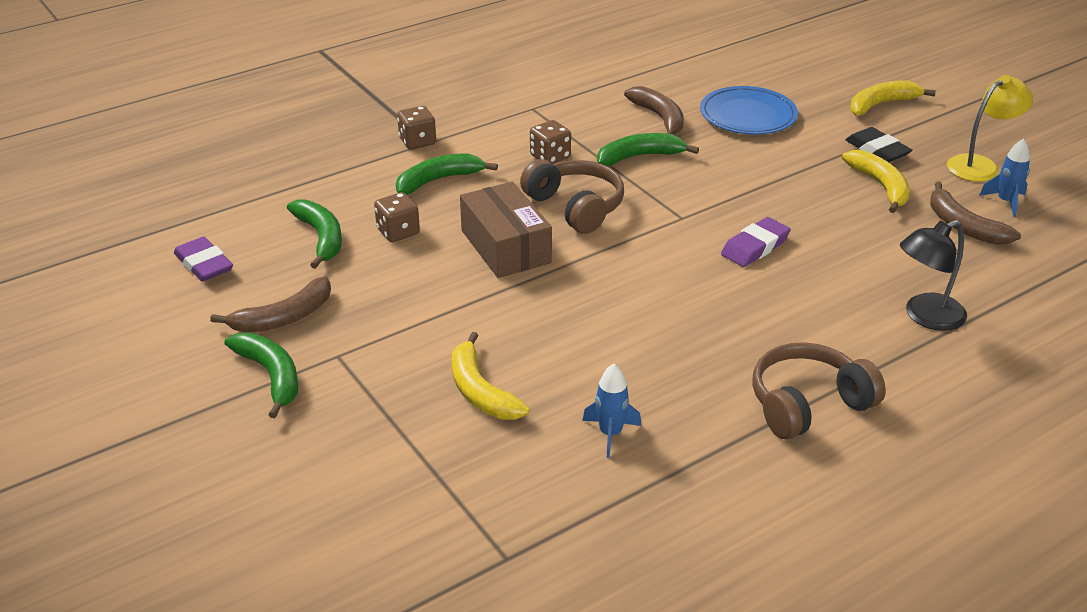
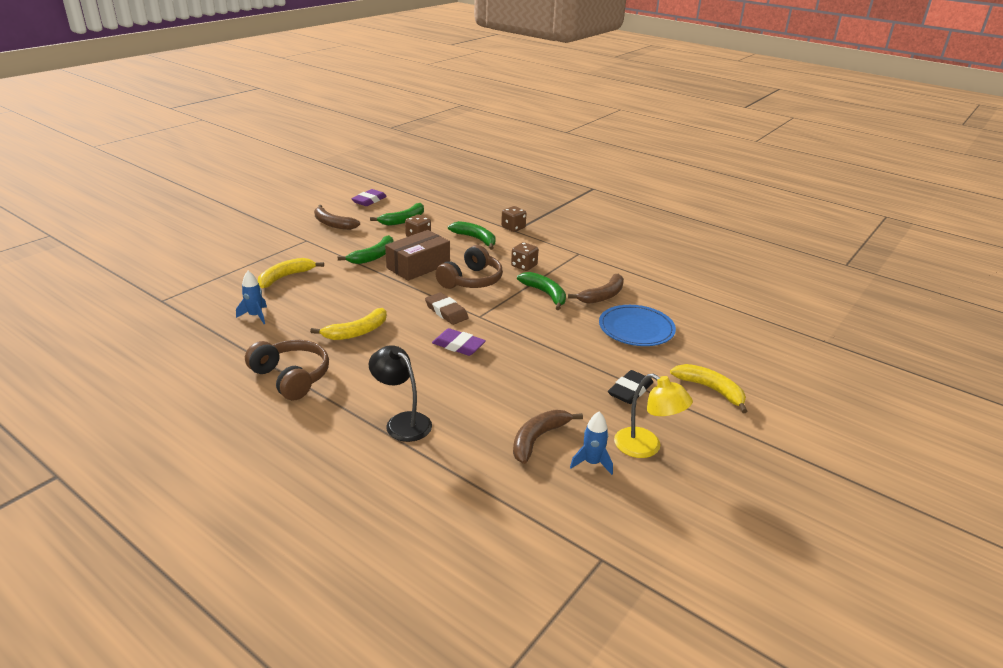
camera: 70 degrees right, 5 degrees down
green banana [224,333,298,418] -> green banana moved to [338,235,394,264]
yellow banana [842,150,910,213] -> yellow banana moved to [310,308,387,340]
none -> brown eraser [425,292,468,325]

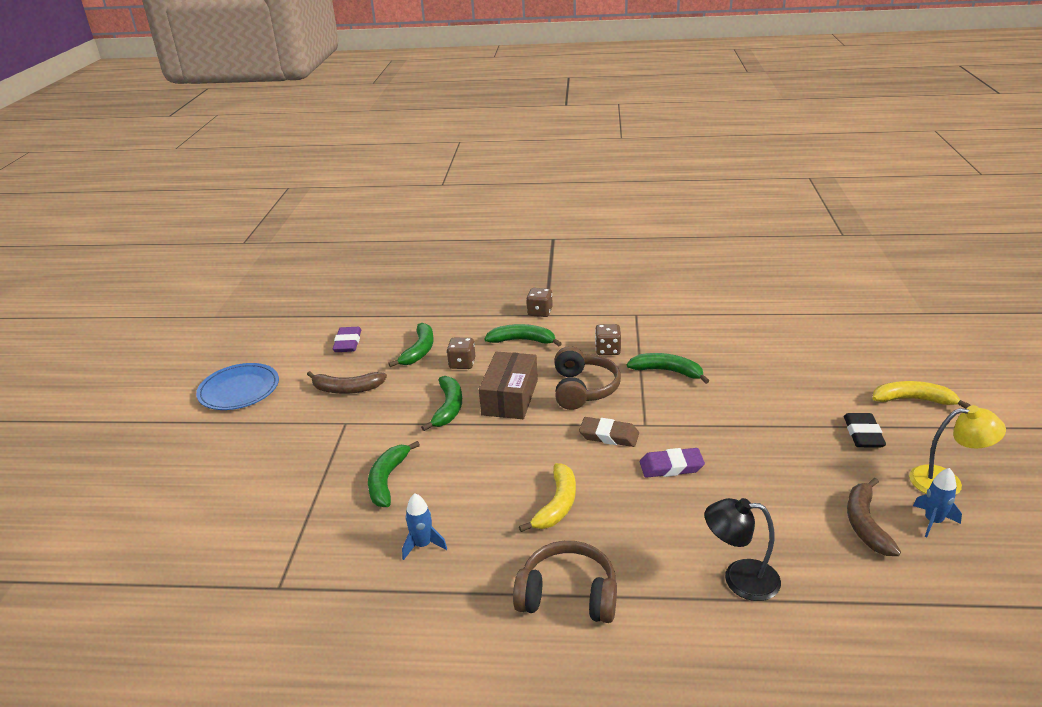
camera: 30 degrees left, 0 degrees up
yellow banana [258,258,324,288] -> green banana [368,441,420,507]
brown banana [568,273,624,304] -> none
blue plate [599,305,676,346] -> blue plate moved to [196,363,279,410]

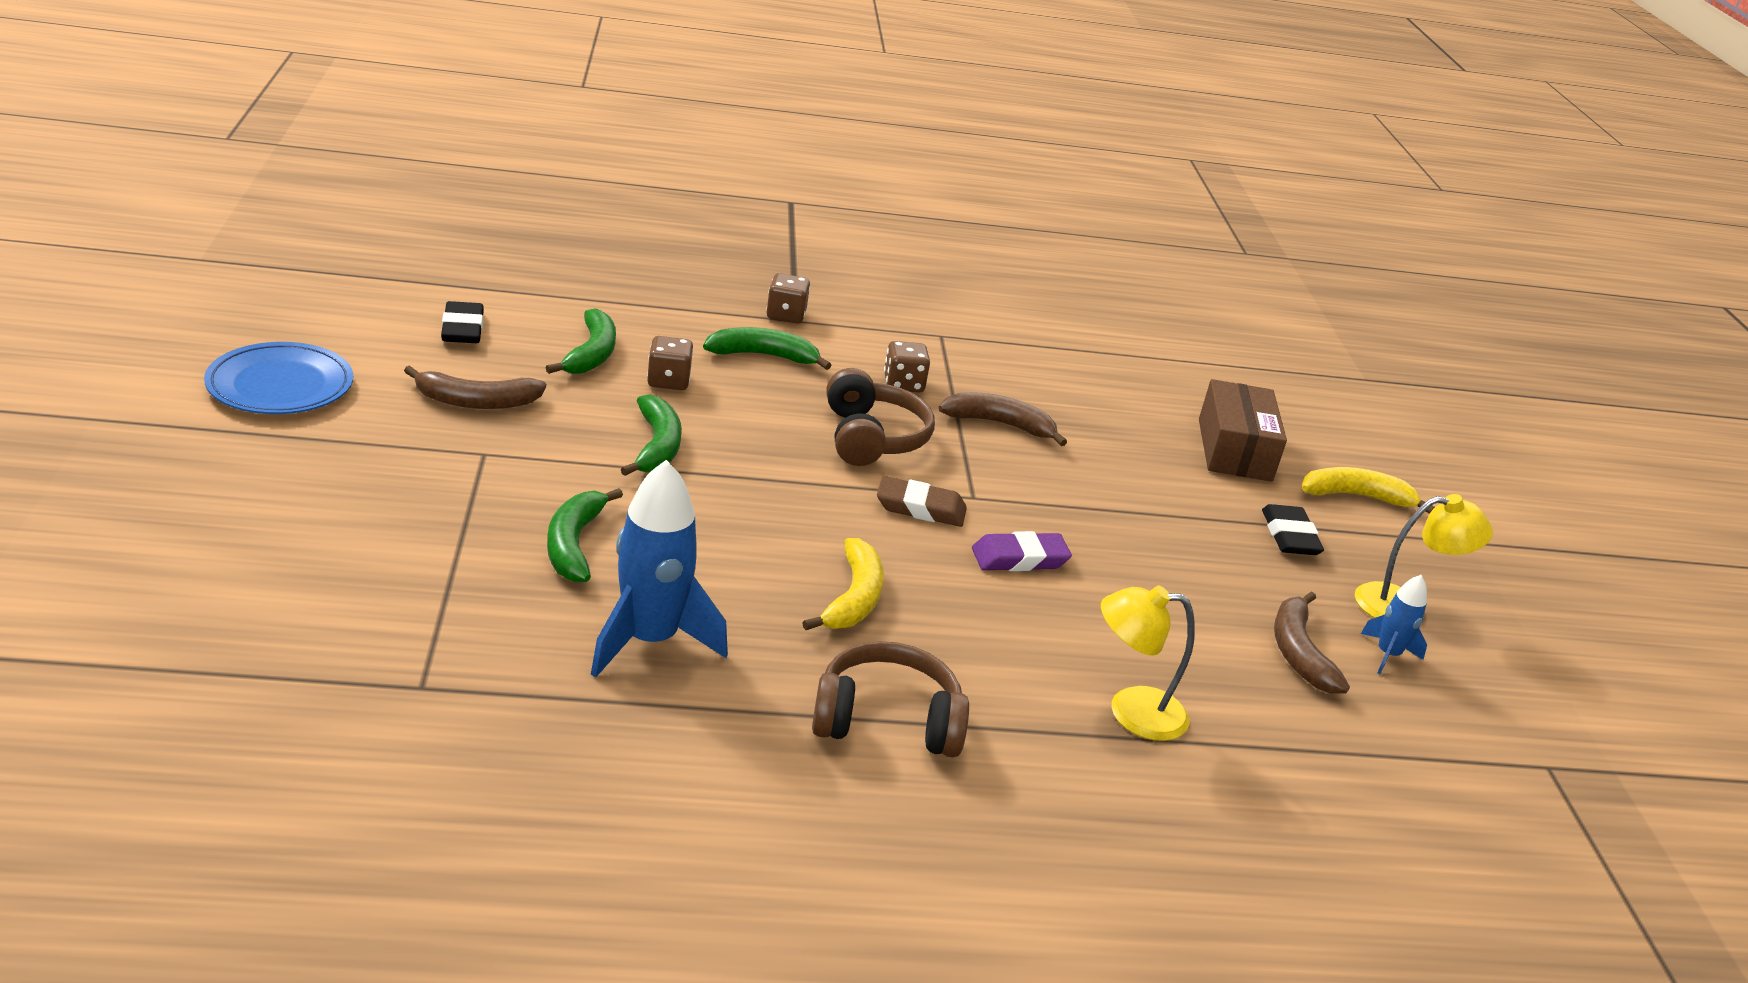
camera: 15 degrees left, 0 degrees up
purple eraser [333,327,361,352] -> black eraser [441,301,484,343]
blue rocket [402,493,447,560] -> blue rocket [591,460,728,678], size x1.94
brown box [479,351,538,419] -> brown box moved to [1199,379,1287,482]
green banana [627,353,709,384] -> brown banana [938,392,1067,446]
black lamp [705,498,781,601] -> yellow lamp [1101,585,1195,741]

